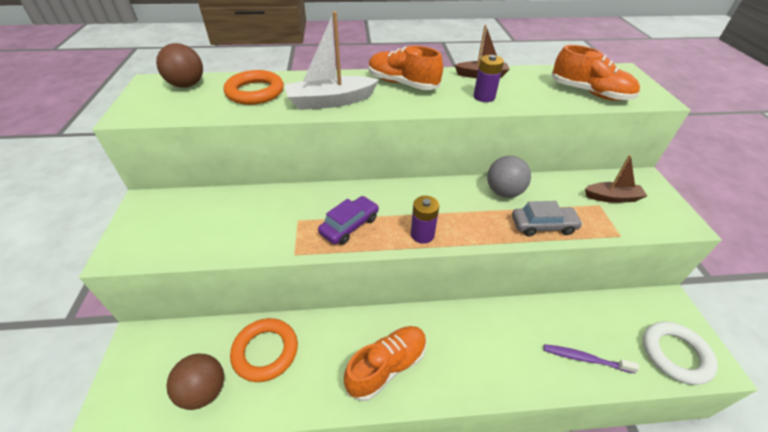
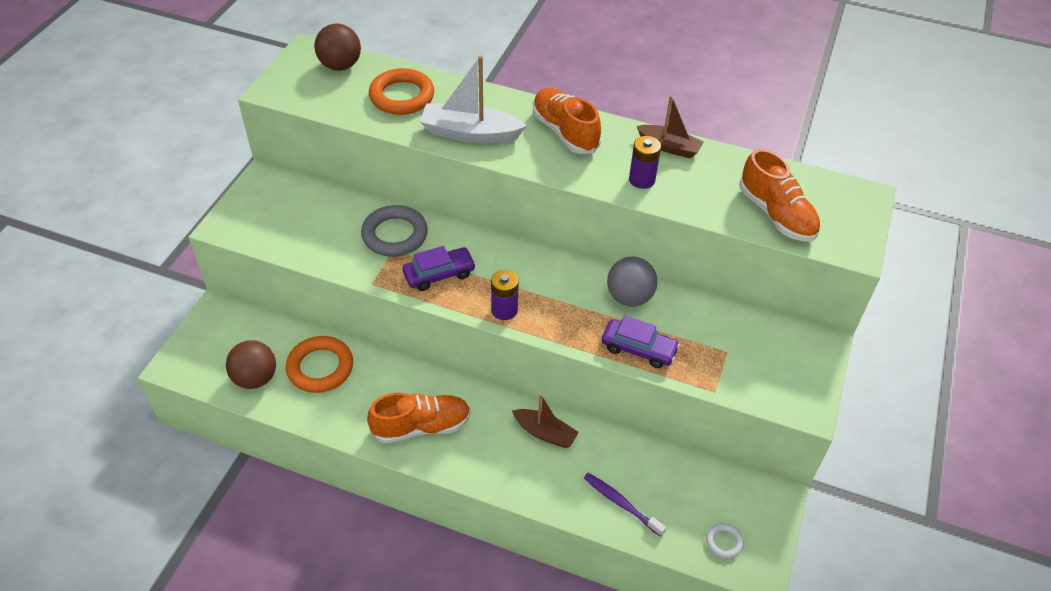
camera: 25 degrees right, 5 degrees up
grey car [512,201,583,236] -> purple car [602,316,680,368]
brown boat [585,155,647,203] -> brown boat moved to [512,394,579,448]
white ring [643,321,718,385] -> white ring [706,523,744,559], size x0.50
none -> grey ring [361,205,428,257]

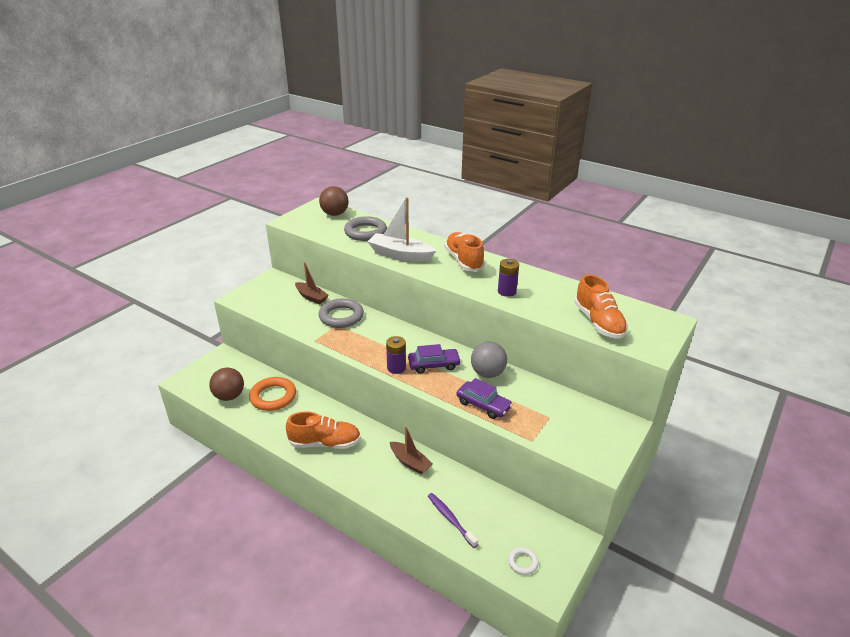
camera: 15 degrees right, 15 degrees down
orange ring [369,68,434,115] -> grey ring [344,216,387,241]
purple car [402,246,476,291] -> purple car moved to [408,344,461,374]
brown boat [637,95,704,158] -> brown boat moved to [295,262,328,304]

